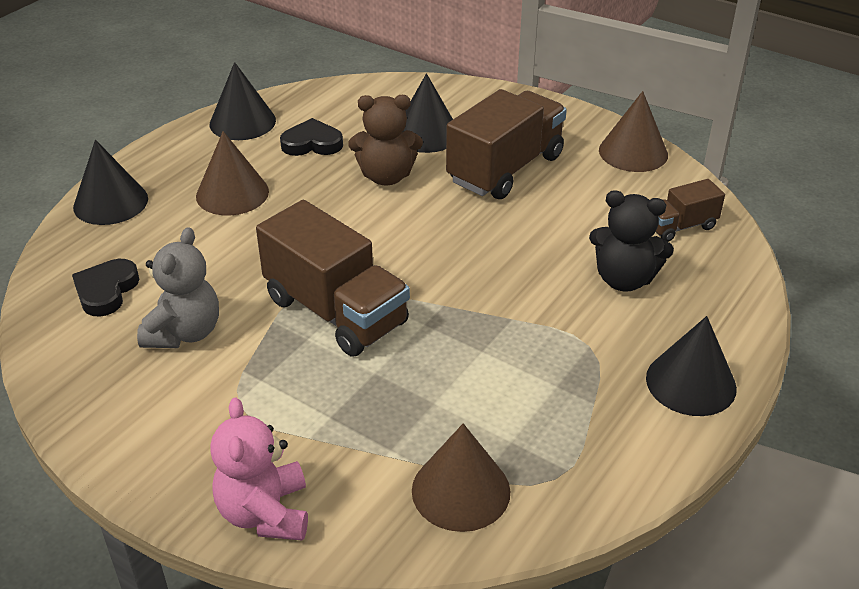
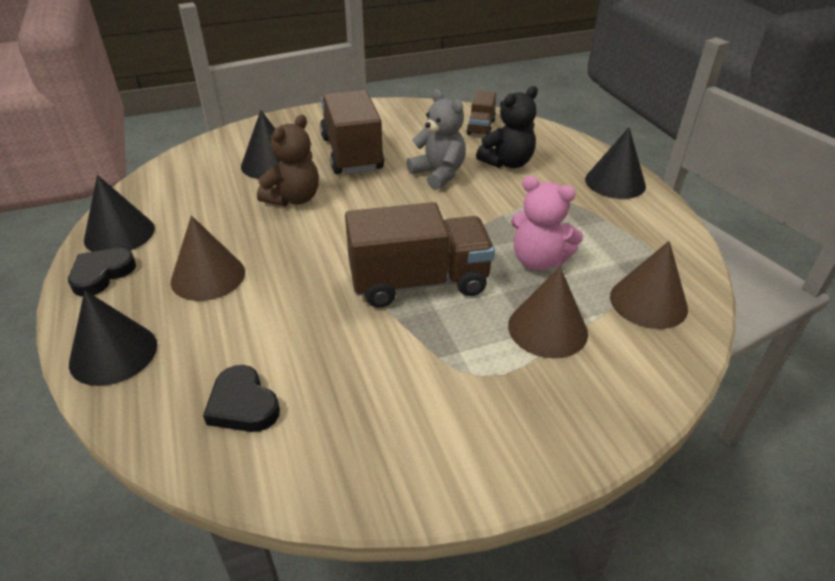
camera: 55 degrees left, 0 degrees up
grey teddy bear [137,227,219,348] -> grey teddy bear moved to [407,89,466,189]
pink teddy bear [210,397,308,541] -> pink teddy bear moved to [511,176,583,271]
black heart [280,118,343,156] -> black heart moved to [68,248,136,296]
brown cone [599,91,668,172] -> brown cone moved to [508,267,588,359]

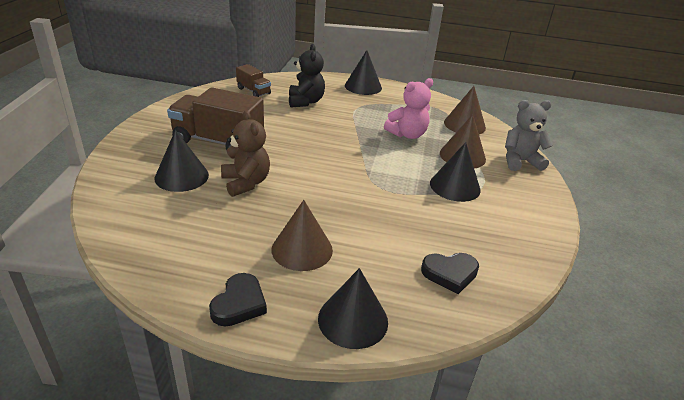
camera: 60 degrees left, 5 degrees down
black heart [68,248,136,296] -> black heart turned 135 degrees counterclockwise [209,273,267,326]
black cone [84,175,155,252] -> black cone moved to [430,142,481,202]
brown truck [345,202,495,308] -> none
grey teddy bear [407,89,466,189] -> grey teddy bear moved to [505,100,553,171]

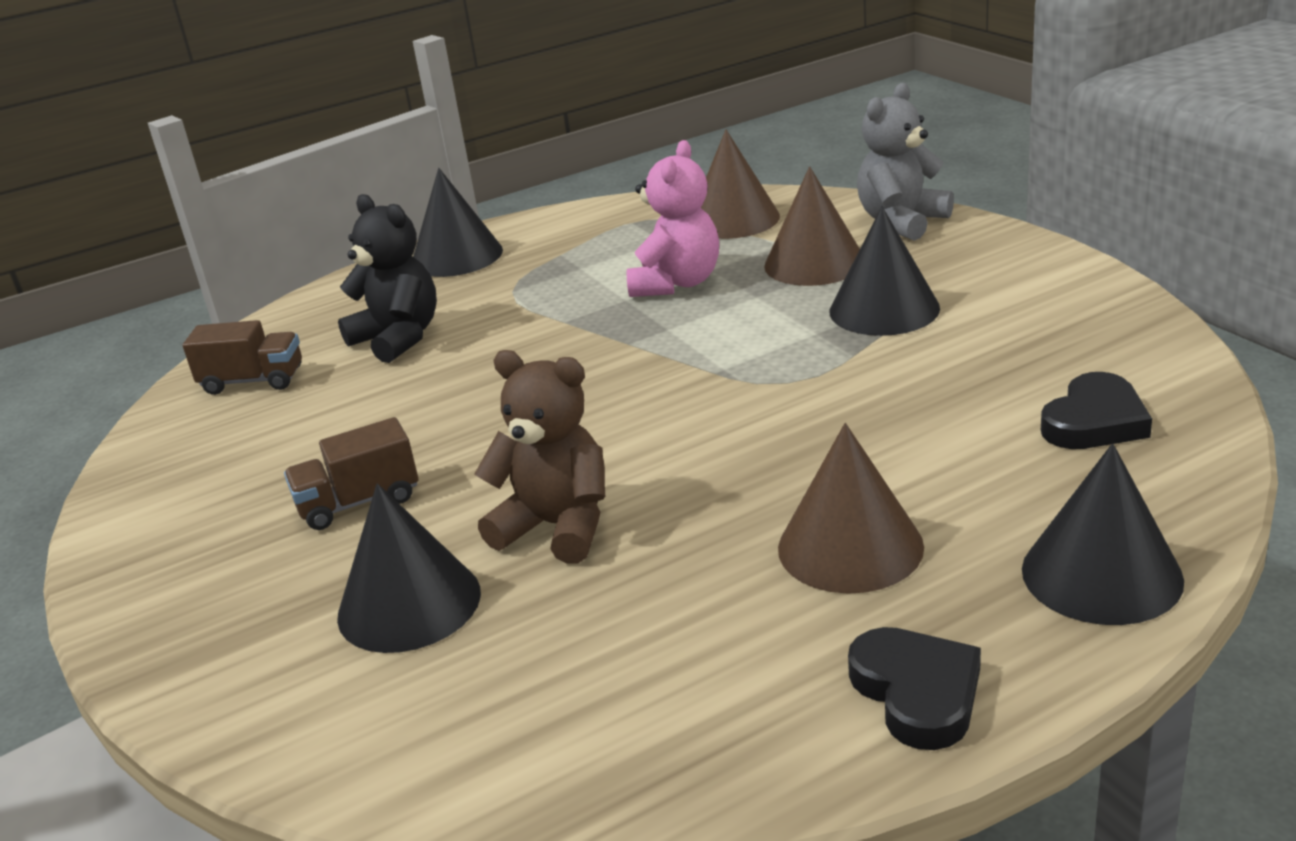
camera: 35 degrees left, 5 degrees down
brown truck [167,87,264,150] -> brown truck [284,417,418,530], size x0.51

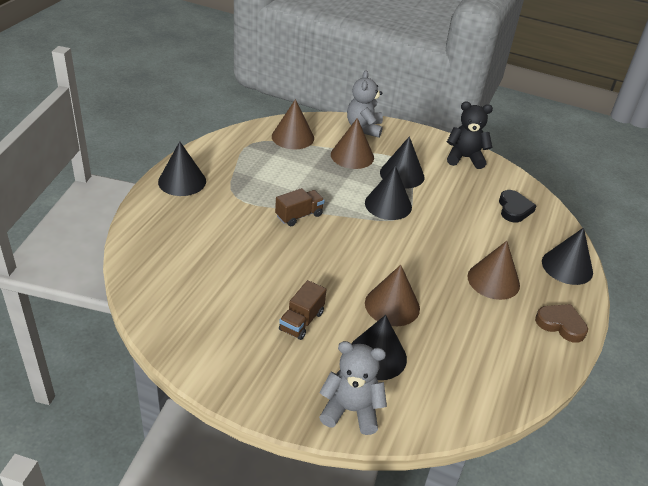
camera: 45 degrees left, 10 degrees up
brown truck [183,320,302,395] -> brown truck moved to [275,188,325,226]
black teddy bear [338,194,437,363] -> black teddy bear moved to [447,102,493,169]
brown teddy bear [475,350,605,564] -> brown cone [365,265,420,326]
pink teddy bear [626,140,719,297] -> none
black heart [848,627,981,750] -> brown heart [535,304,588,343]
none -> grey teddy bear [319,341,387,435]
none -> black cone [365,166,412,220]

